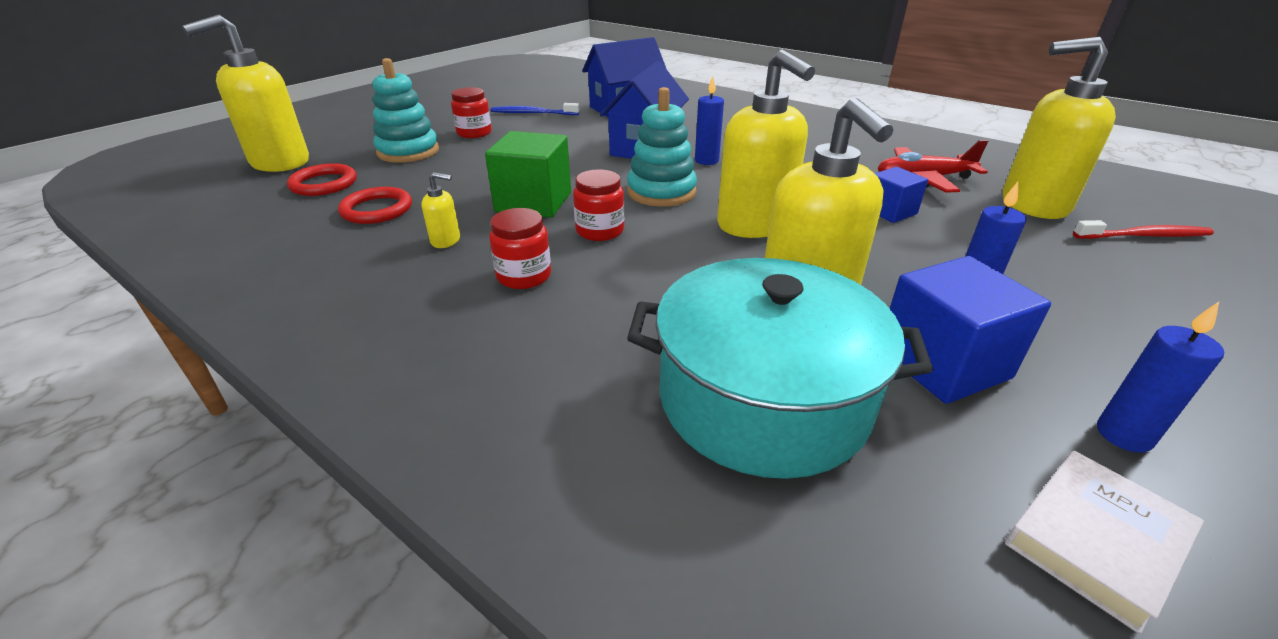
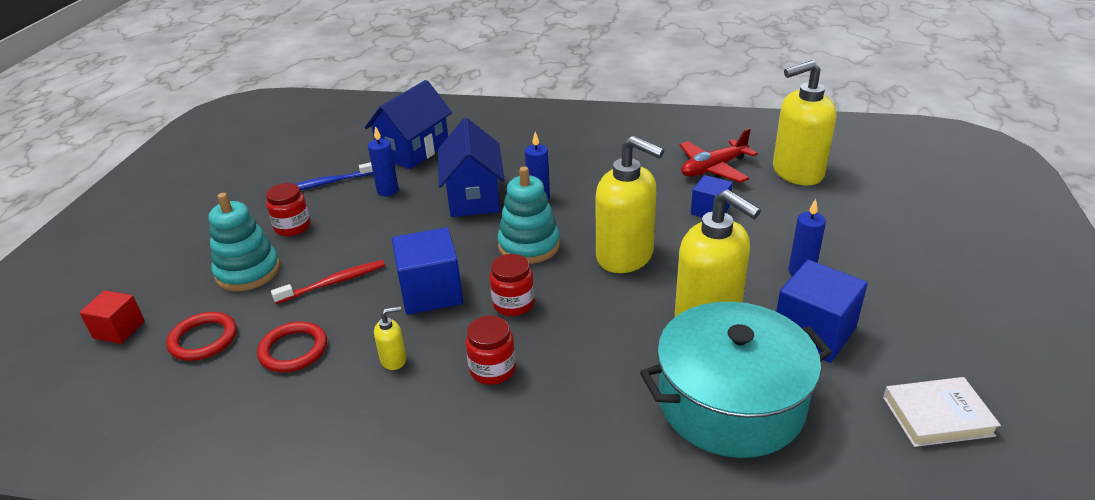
camera: 25 degrees left, 0 degrees up
yellow soap dispenser [182,15,309,172] -> red cube [79,290,145,344]
green cube [485,131,571,218] -> blue cube [392,227,463,315]
white book [1005,451,1204,634] -> white book turned 60 degrees clockwise [883,377,1001,447]
red toothbrush [1073,220,1214,239] -> red toothbrush moved to [271,260,385,304]
blue candle [1097,302,1224,453] -> blue candle moved to [368,126,399,196]

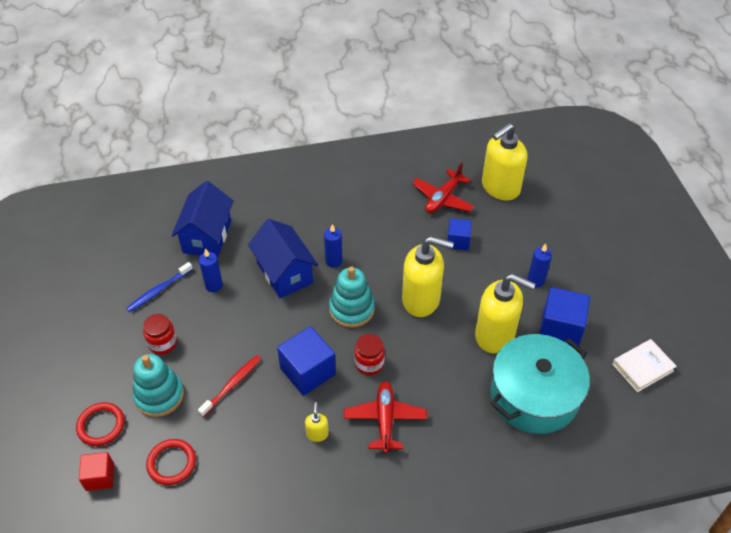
camera: 25 degrees left, 15 degrees up
red ring [257,321,327,372] -> red ring moved to [76,402,125,446]
yellow soap dispenser [374,306,407,370] -> yellow soap dispenser turned 45 degrees counterclockwise [305,402,329,442]
red jar [465,316,516,385] -> red plane [344,381,427,453]

